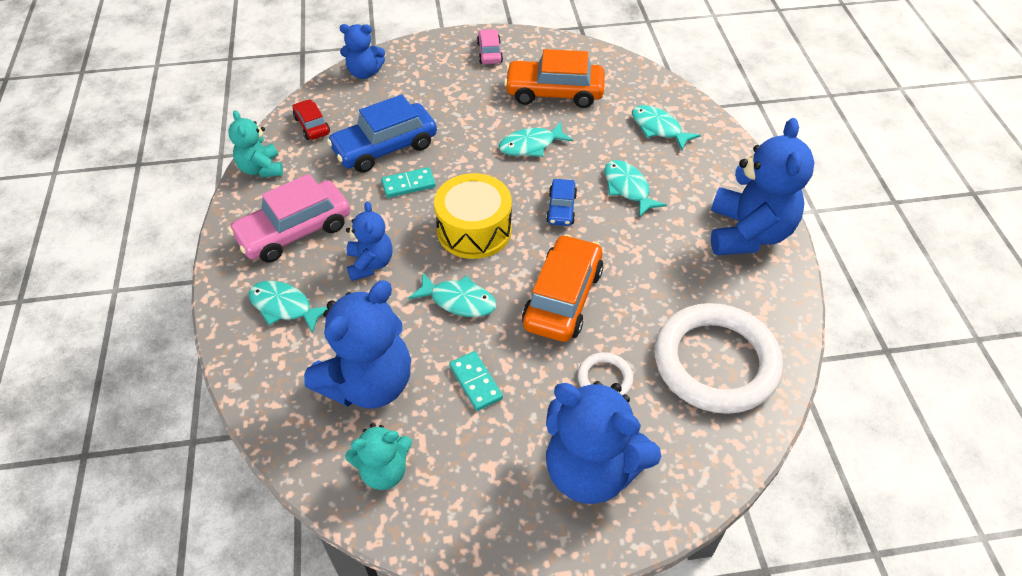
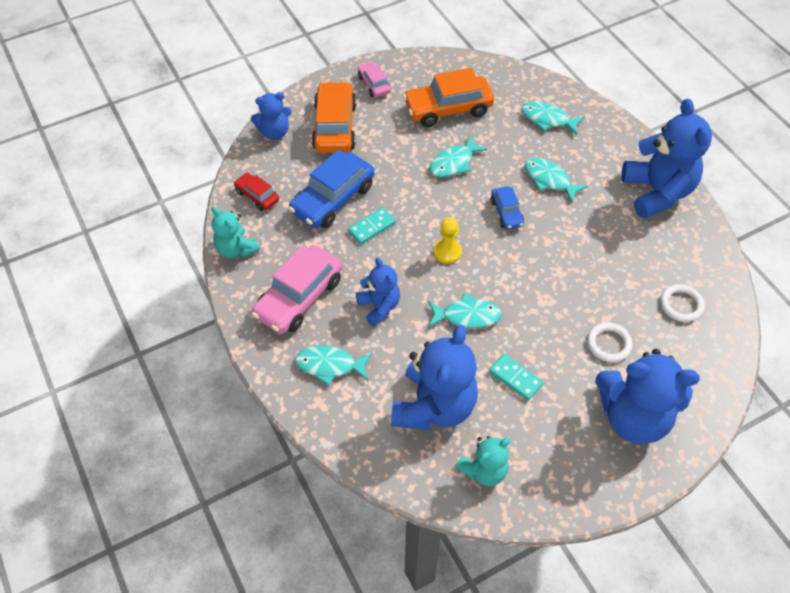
camera: 20 degrees left, 5 degrees up
yellow drum [434,173,512,259] -> yellow pawn [433,217,462,264]
orange car [522,234,603,342] -> orange car moved to [312,81,356,153]
white ring [655,303,783,414] -> white ring [660,284,704,322], size x0.43

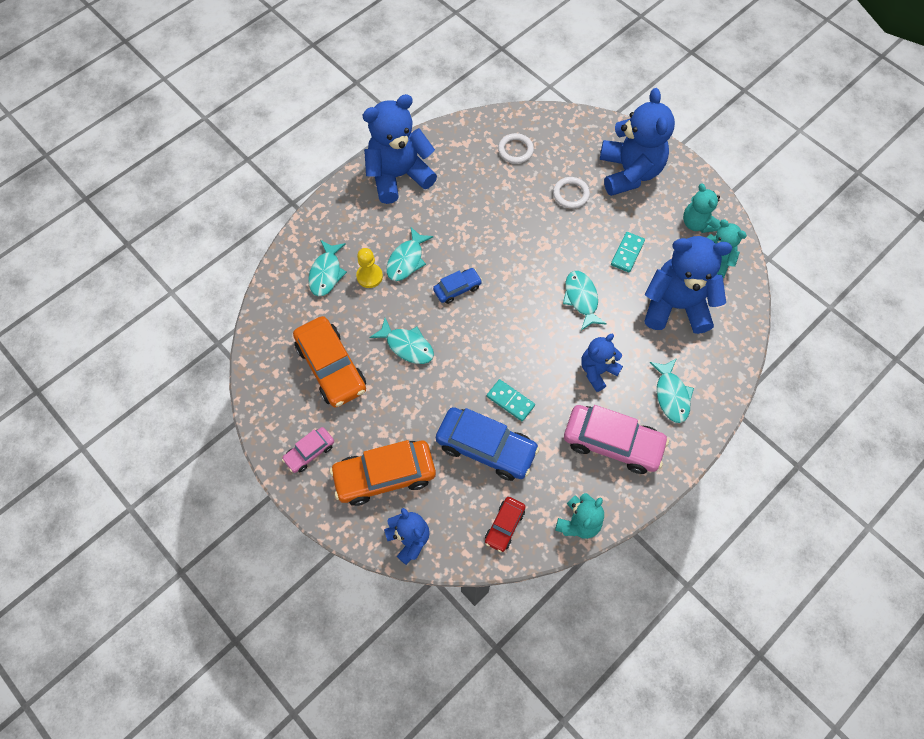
camera: 105 degrees left, 10 degrees up
yellow pawn [433,217,462,264] -> yellow pawn moved to [356,248,383,288]
none -> turquoise teddy bear [683,183,721,233]

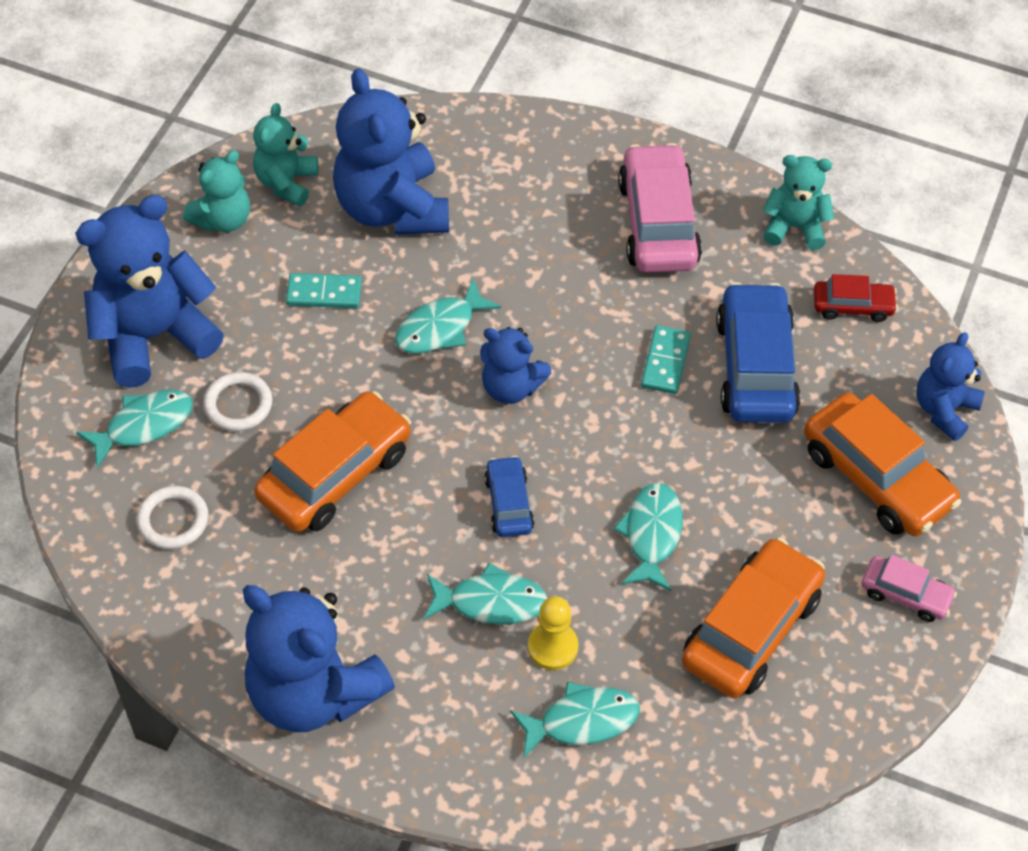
camera: 115 degrees left, 10 degrees down
blue car [433,268,482,304] -> blue car turned 45 degrees clockwise [484,456,534,537]
blue teddy bear [581,334,623,392] -> blue teddy bear moved to [480,327,551,404]
turquoise fish [649,358,694,423] -> turquoise fish moved to [76,390,193,468]
none -> orange car [254,391,411,532]

